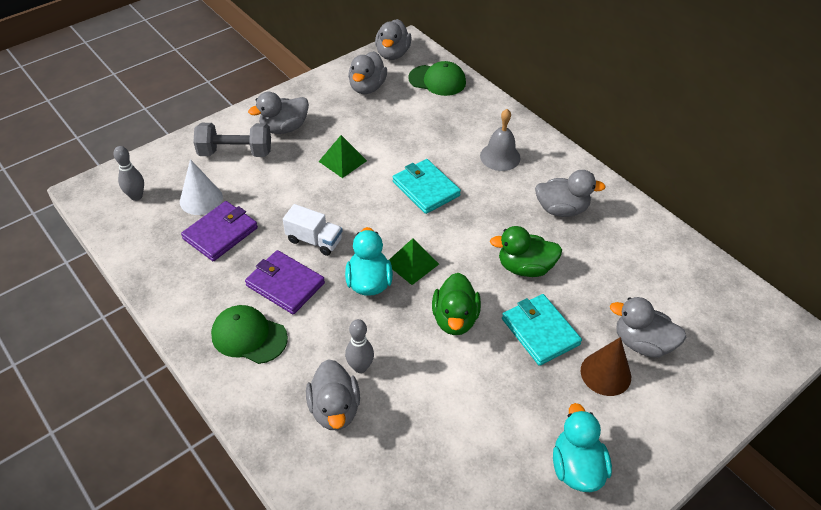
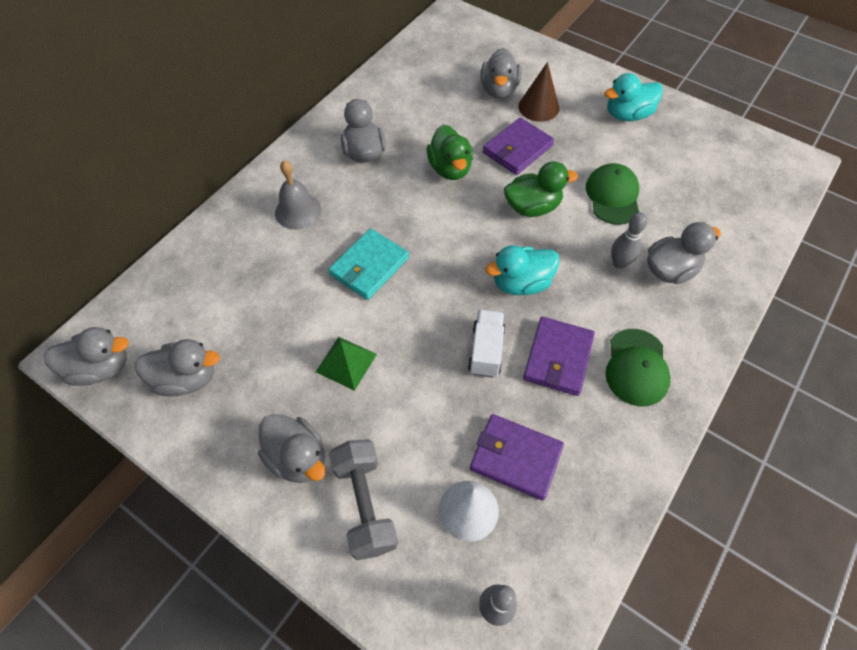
camera: 105 degrees left, 10 degrees up
green pyramid [389,238,439,285] -> none
green cap [408,61,466,96] -> green cap moved to [586,163,639,225]
turquoise wallet [502,294,582,366] -> purple wallet [483,118,554,175]

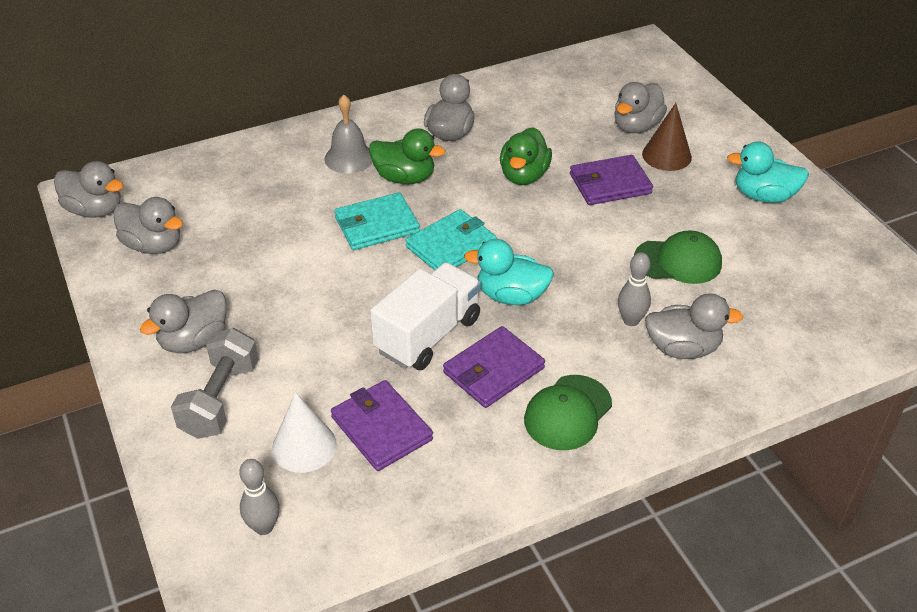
camera: 30 degrees right, 15 degrees down
grey duck [258,414,325,483] -> grey duck turned 60 degrees clockwise [140,290,226,353]
green pyramid [316,337,377,391] -> none
white truck [468,310,505,378] -> white truck [370,263,481,370], size x1.59
green duck [504,162,578,217] -> green duck moved to [369,128,445,184]
green cap [586,163,639,225] -> green cap turned 60 degrees clockwise [634,230,722,284]
none -> turquoise wallet [406,209,497,270]

